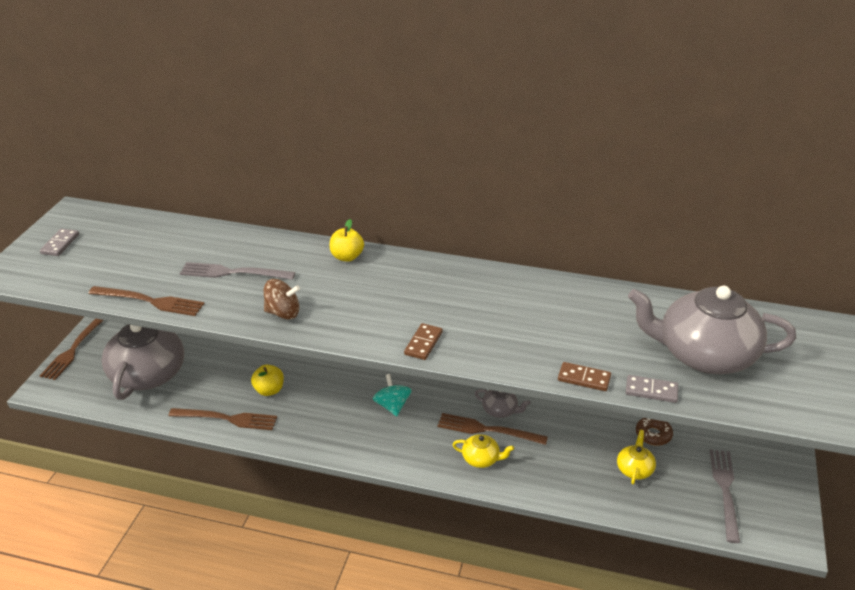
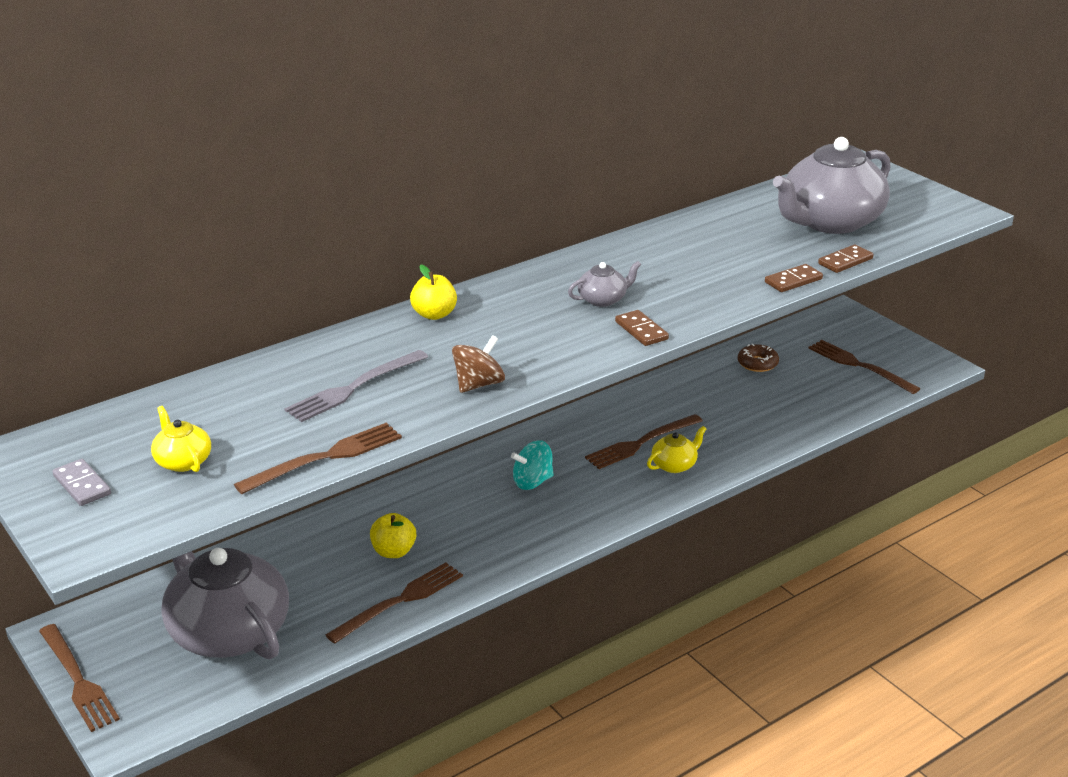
camera: 50 degrees left, 5 degrees down
turquoise spinning top [373,374,412,416] -> turquoise spinning top turned 45 degrees counterclockwise [511,440,554,490]
grey teapot [475,389,530,418] -> grey teapot moved to [568,261,641,307]
yellow teapot [617,430,656,484] -> yellow teapot moved to [151,406,211,472]
grey domino [626,375,678,403] -> brown domino [818,244,873,273]
grey fork [710,449,740,543] -> brown fork [808,340,921,394]

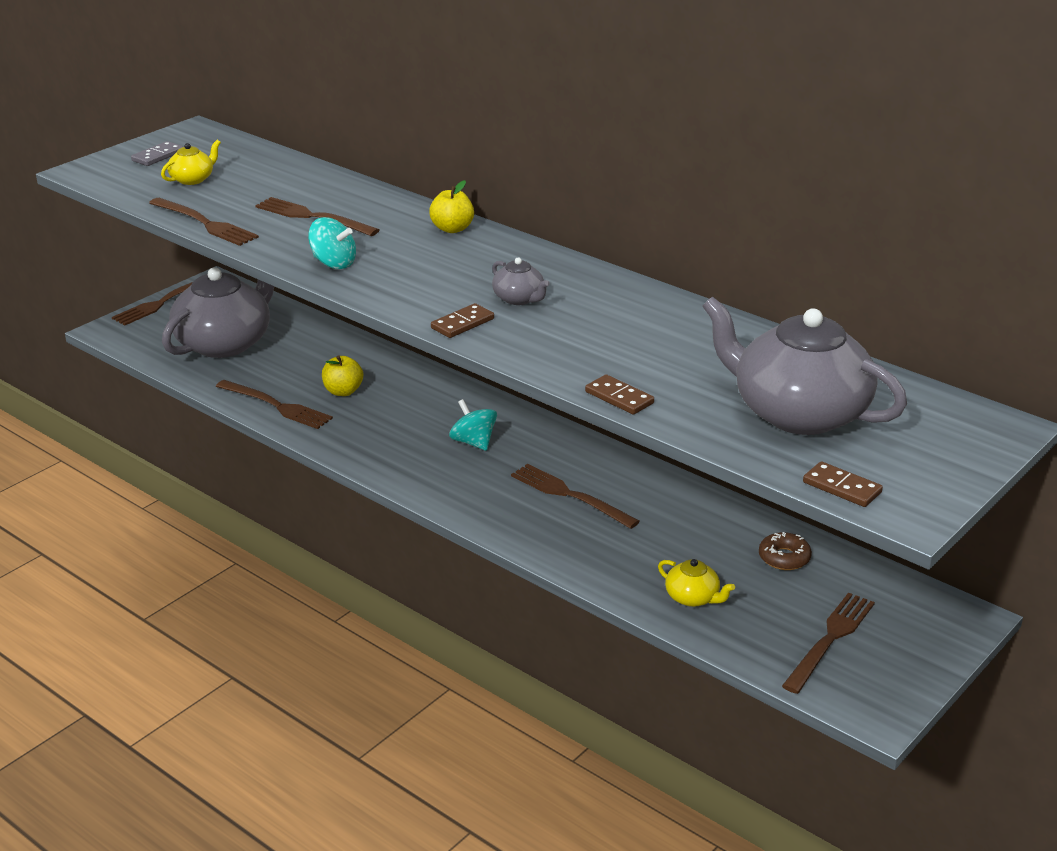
camera: 75 degrees right, 0 degrees up
grey fork [284,350,428,422] -> brown fork [255,197,379,236]
brown spinning top [452,335,505,393] -> turquoise spinning top [308,217,356,269]
yellow teapot [647,426,706,473] -> yellow teapot moved to [658,559,735,607]
brown domino [818,244,873,273] -> brown domino moved to [803,461,883,507]

